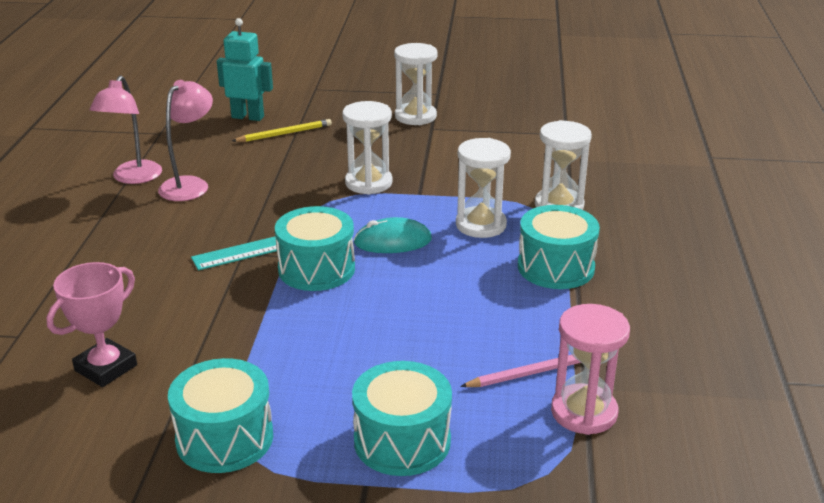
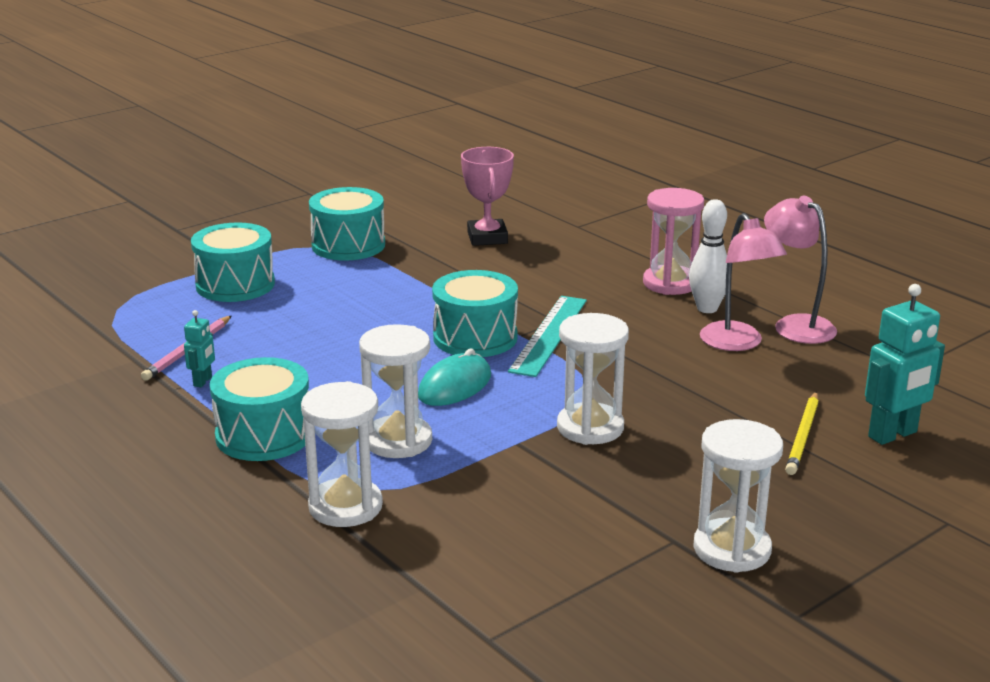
camera: 135 degrees right, 5 degrees down
pink hourglass [551,304,630,435] -> pink hourglass moved to [643,188,704,295]
none -> turquoise robot [184,310,215,387]
none -> white bowling pin [689,199,727,313]

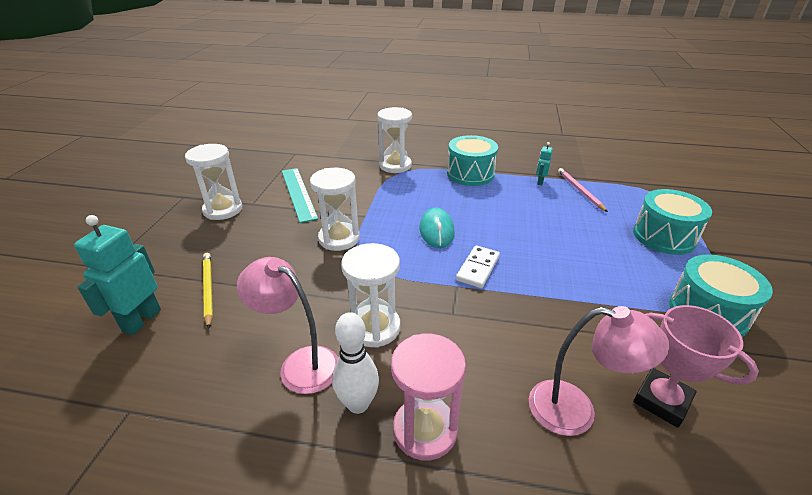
camera: 140 degrees right, 10 degrees up
turquoise robot [184,310,215,387] -> turquoise robot turned 45 degrees clockwise [536,142,553,185]
white hourglass [359,324,432,458] -> white hourglass moved to [341,243,401,348]
turquoise drum [432,270,518,357] -> white domino [456,245,500,288]
turquoise ruler [508,296,587,377] -> turquoise ruler moved to [282,168,318,223]
pink lamp [764,196,837,344] -> pink lamp moved to [529,306,669,436]

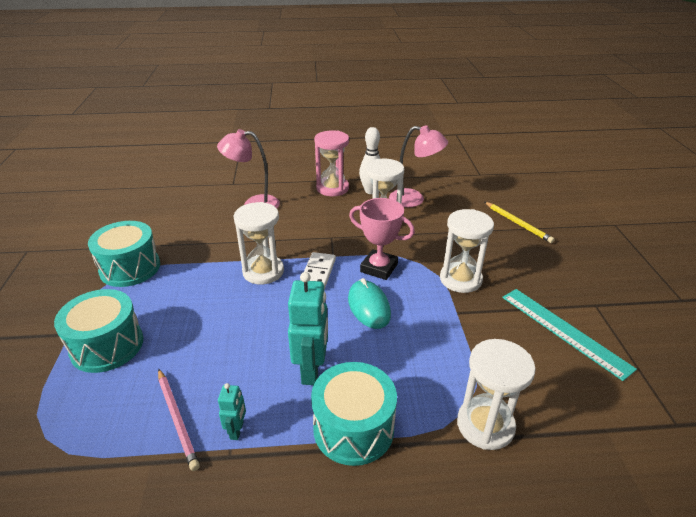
camera: 165 degrees right, 0 degrees up
turquoise robot [74,215,161,335] -> turquoise robot moved to [288,272,328,385]
white hourglass [185,144,242,220] -> white hourglass moved to [234,202,284,284]
pink trophy [633,305,759,428] -> pink trophy moved to [349,198,415,280]

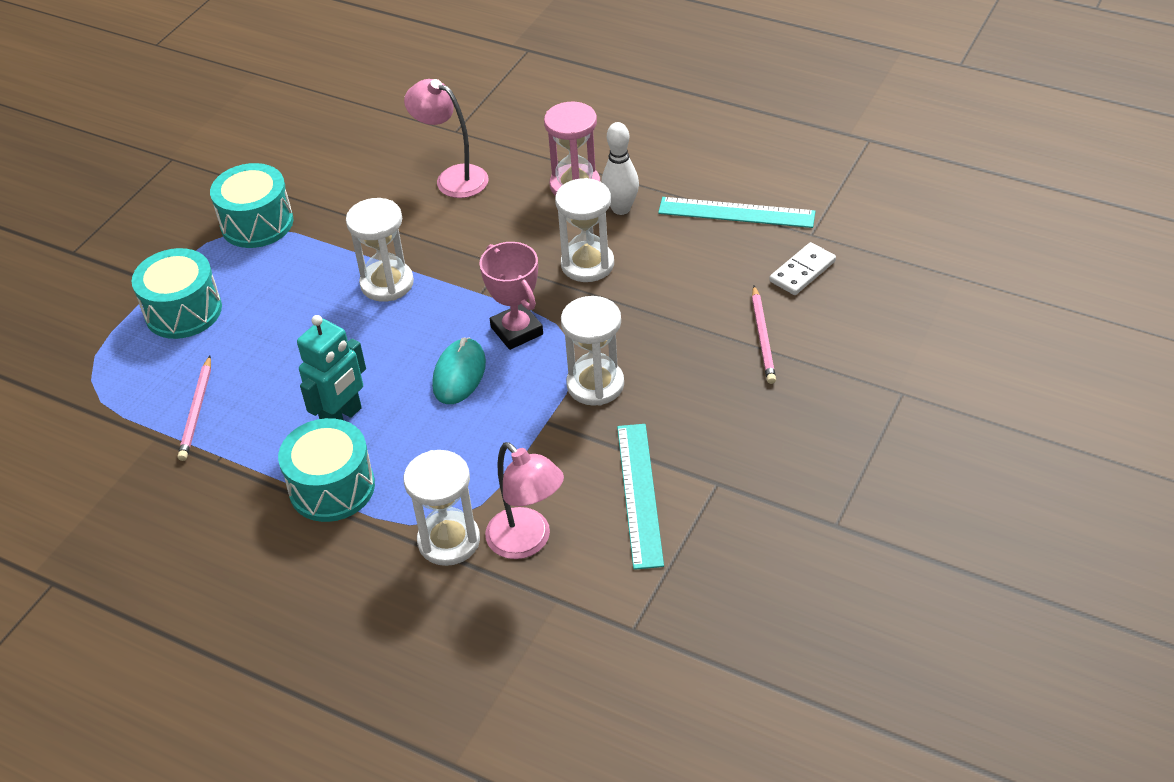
camera: 35 degrees right, 10 degrees up
turquoise robot [218,383,246,440] -> none
white domino [300,252,336,289] -> white domino moved to [769,242,836,295]
pink lamp [389,125,448,207] -> pink lamp moved to [485,442,564,559]
yellow pencil [485,202,554,243] -> pink pencil [752,286,776,384]
none -> turquoise ruler [658,197,816,228]

